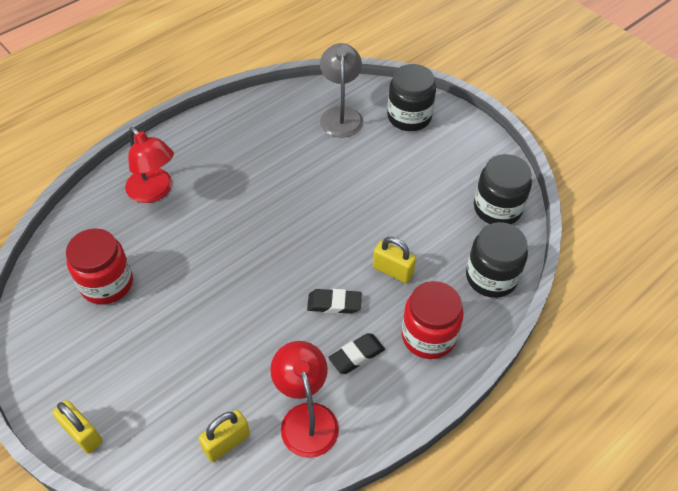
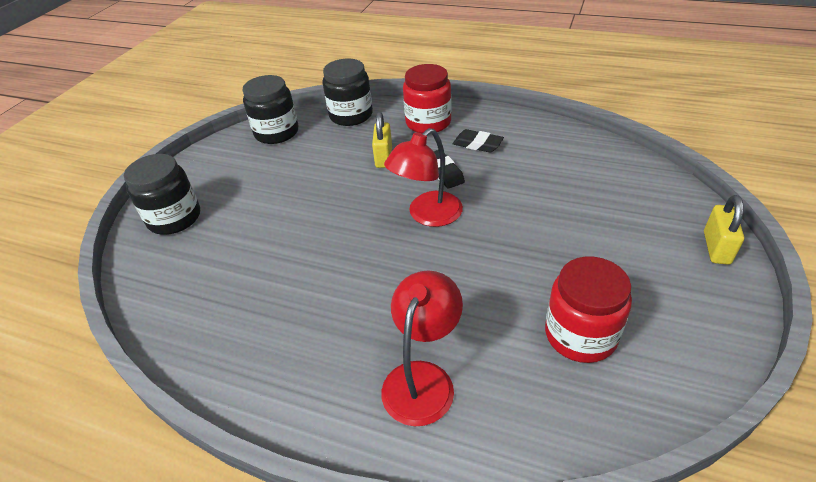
camera: 115 degrees left, 10 degrees down
yellow padlock [198,410,250,462] -> none
red lamp [270,341,339,458] -> red lamp moved to [384,128,463,227]
grey lamp [320,43,363,138] -> none

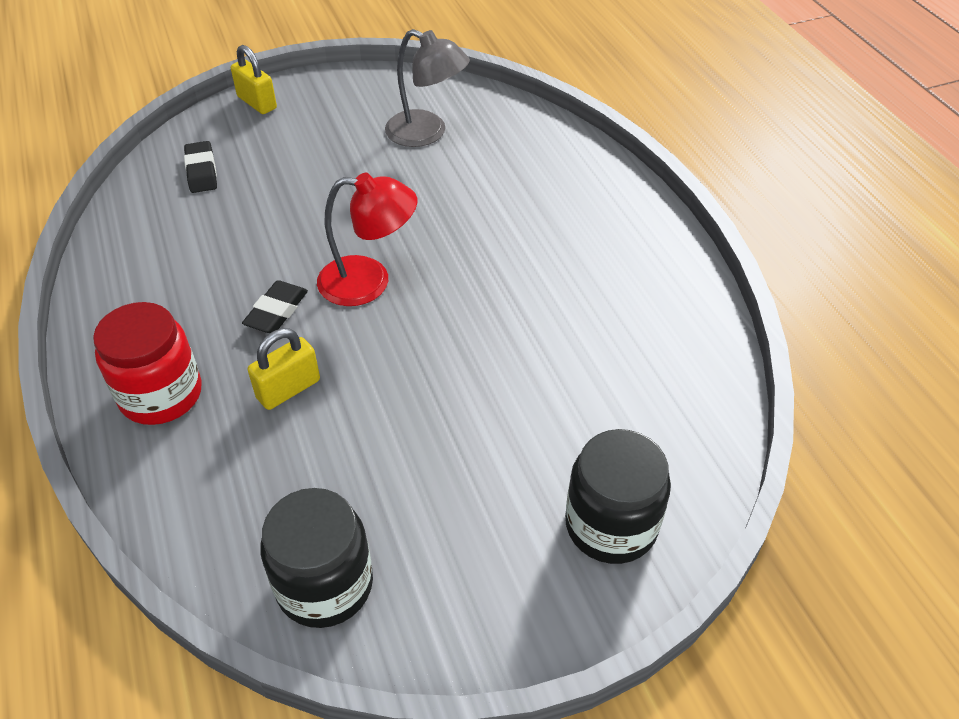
camera: 135 degrees left, 5 degrees up
black jar [322,59,373,126] -> none
red lamp [381,271,463,426] -> none
black eraser [453,129,504,153] -> black eraser moved to [184,141,217,193]
red jar [545,256,632,363] -> grey lamp [385,29,470,147]
yellow padlock [704,195,744,265] -> yellow padlock turned 75 degrees clockwise [231,45,277,114]

